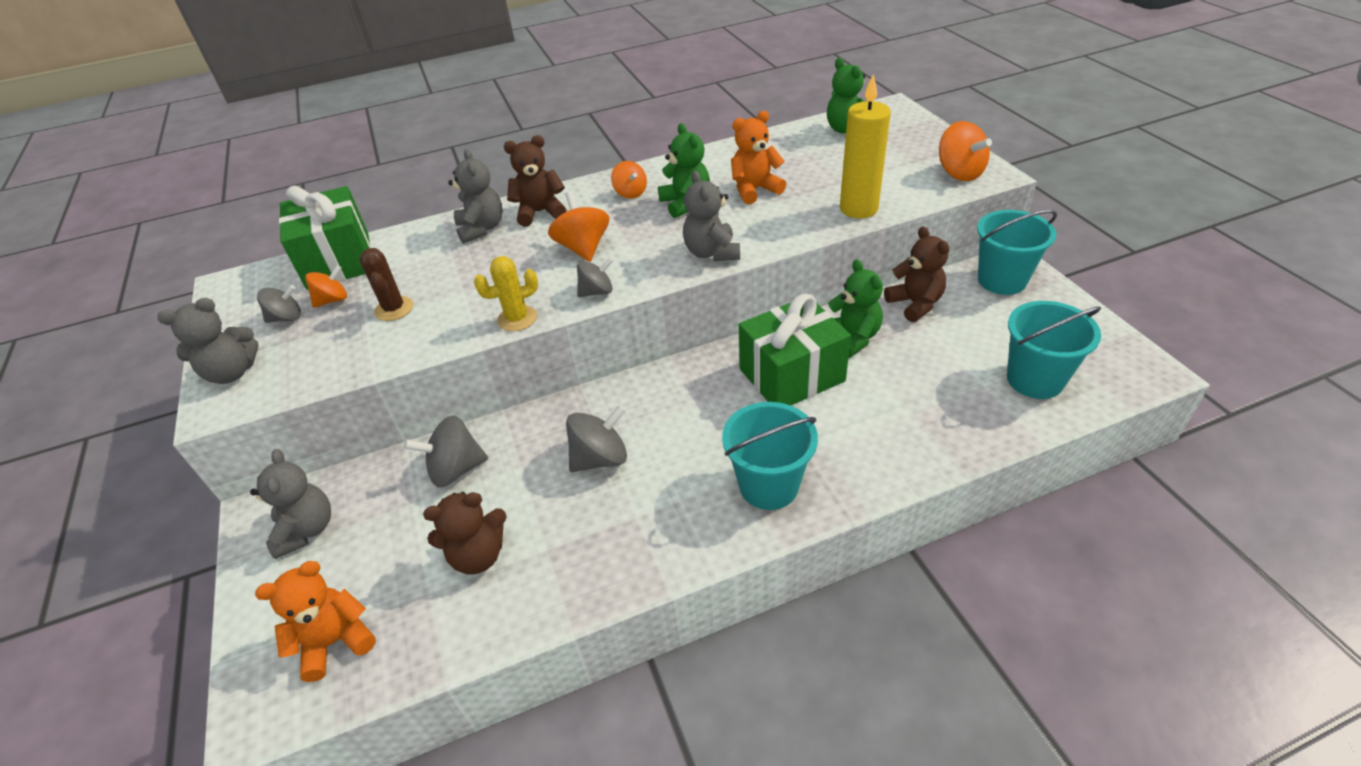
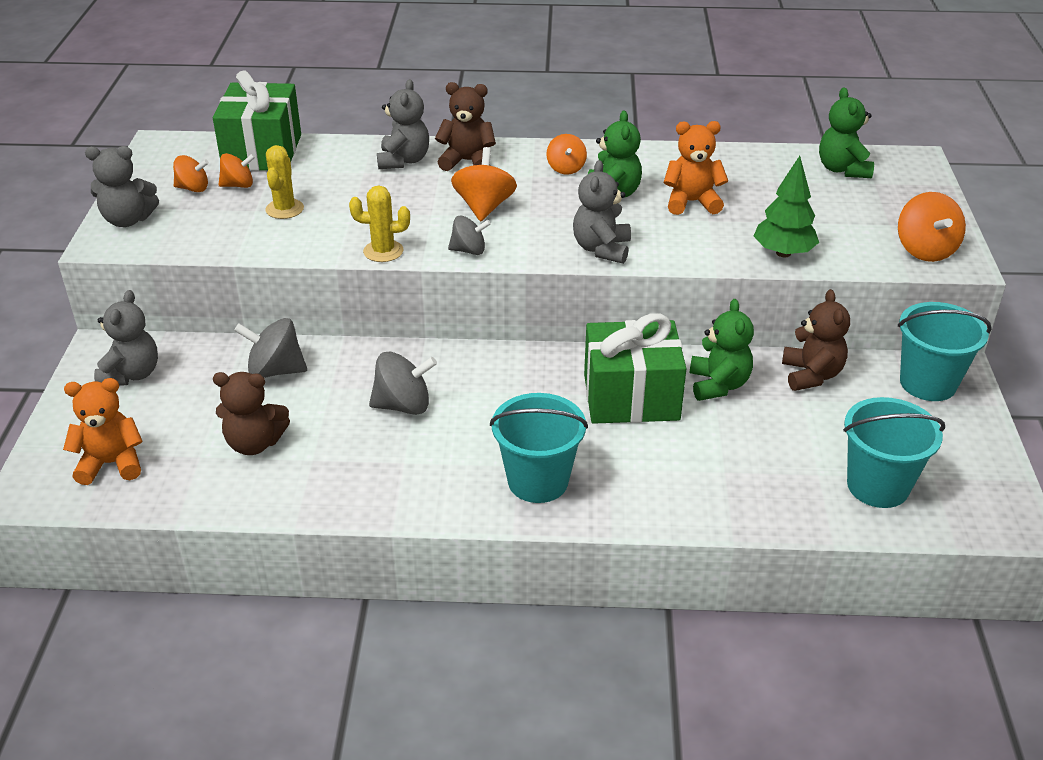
camera: 20 degrees right, 5 degrees down
grey spinning top [257,285,301,323] -> orange spinning top [173,155,209,192]
brown cactus [360,248,413,321] -> yellow cactus [265,145,304,219]
yellow candle [840,74,891,219] -> green tree [754,156,819,257]

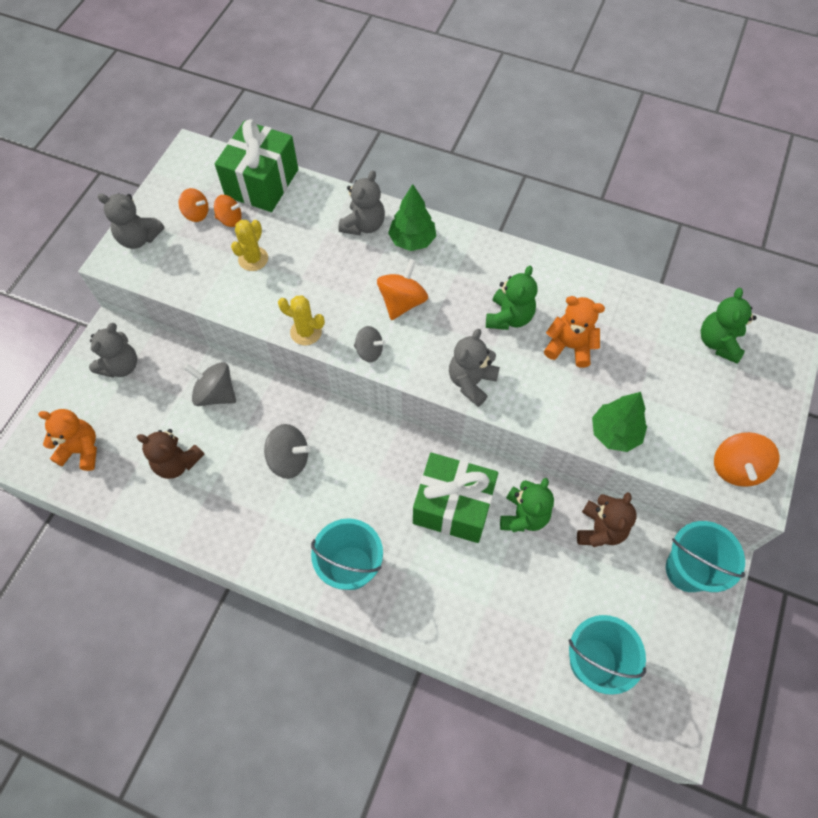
camera: 20 degrees right, 25 degrees up
brown teddy bear [435,82,496,171] -> green tree [388,184,436,251]
orange spinning top [547,134,587,175] -> none

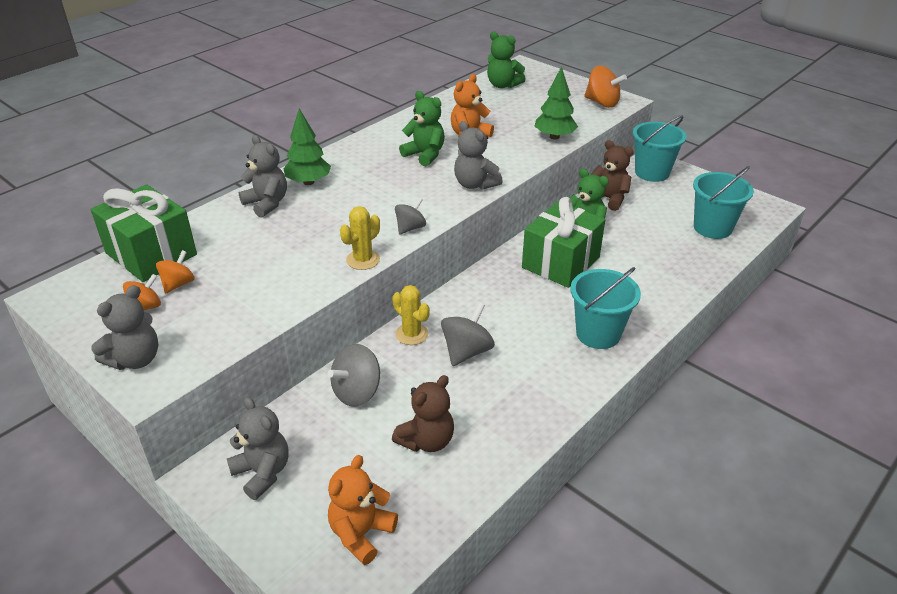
camera: 70 degrees left, 25 degrees down
yellow cactus [231,220,268,271] -> yellow cactus moved to [392,285,430,345]
orange spinning top [377,259,428,320] -> none

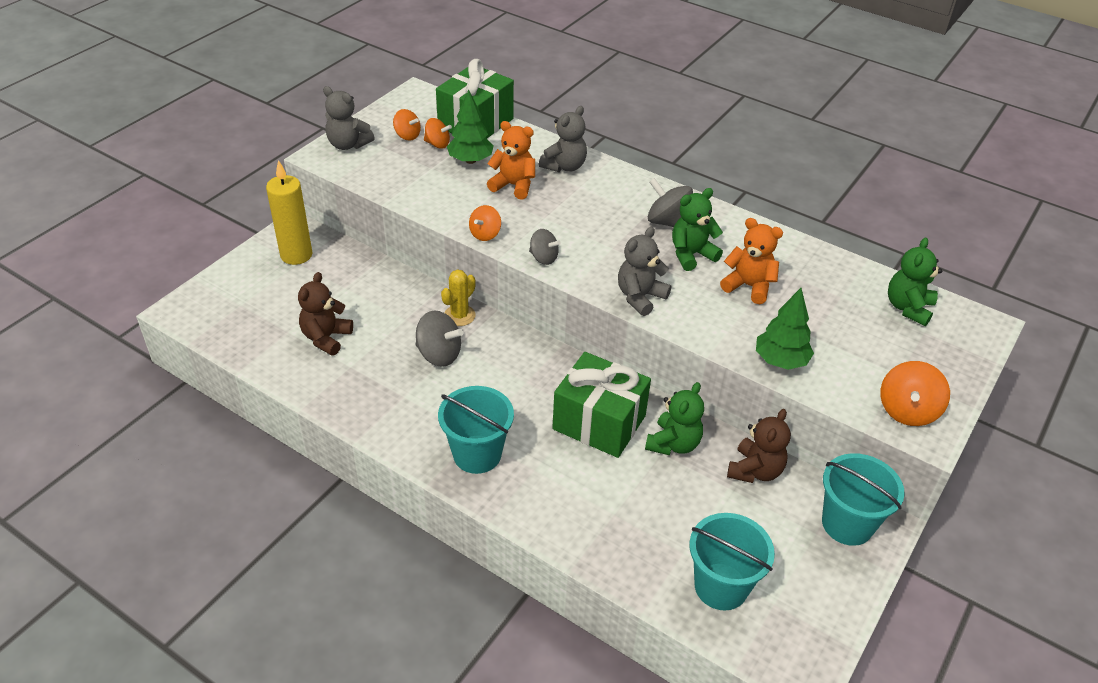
camera: 80 degrees right, 5 degrees up
grey teddy bear [227,397,289,500] -> yellow candle [266,160,312,265]
green tree [284,108,331,185] -> green tree moved to [447,90,494,164]
grey spinning top [328,344,380,407] -> grey spinning top moved to [648,178,693,227]
orange teddy bear [328,455,398,565] -> orange teddy bear moved to [487,121,535,200]
yellow cactus [340,206,380,270] -> orange spinning top [469,205,501,241]
brown teddy bear [392,375,454,452] -> brown teddy bear turned 75 degrees clockwise [298,272,353,356]
green teddy bear [399,91,445,166] -> green teddy bear turned 150 degrees counterclockwise [672,188,723,271]

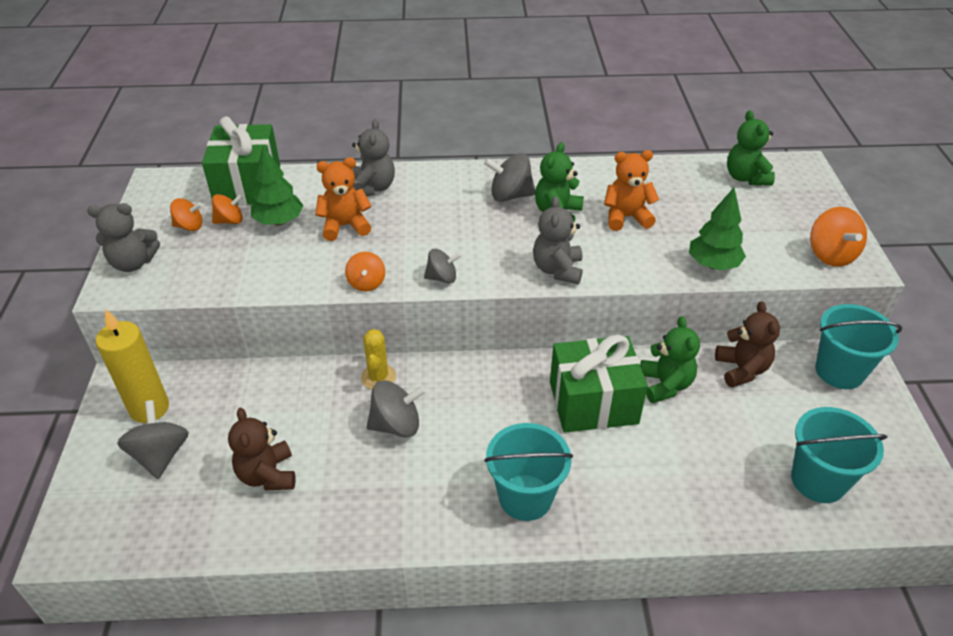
camera: 35 degrees left, 0 degrees up
none -> grey spinning top [117,400,189,479]

